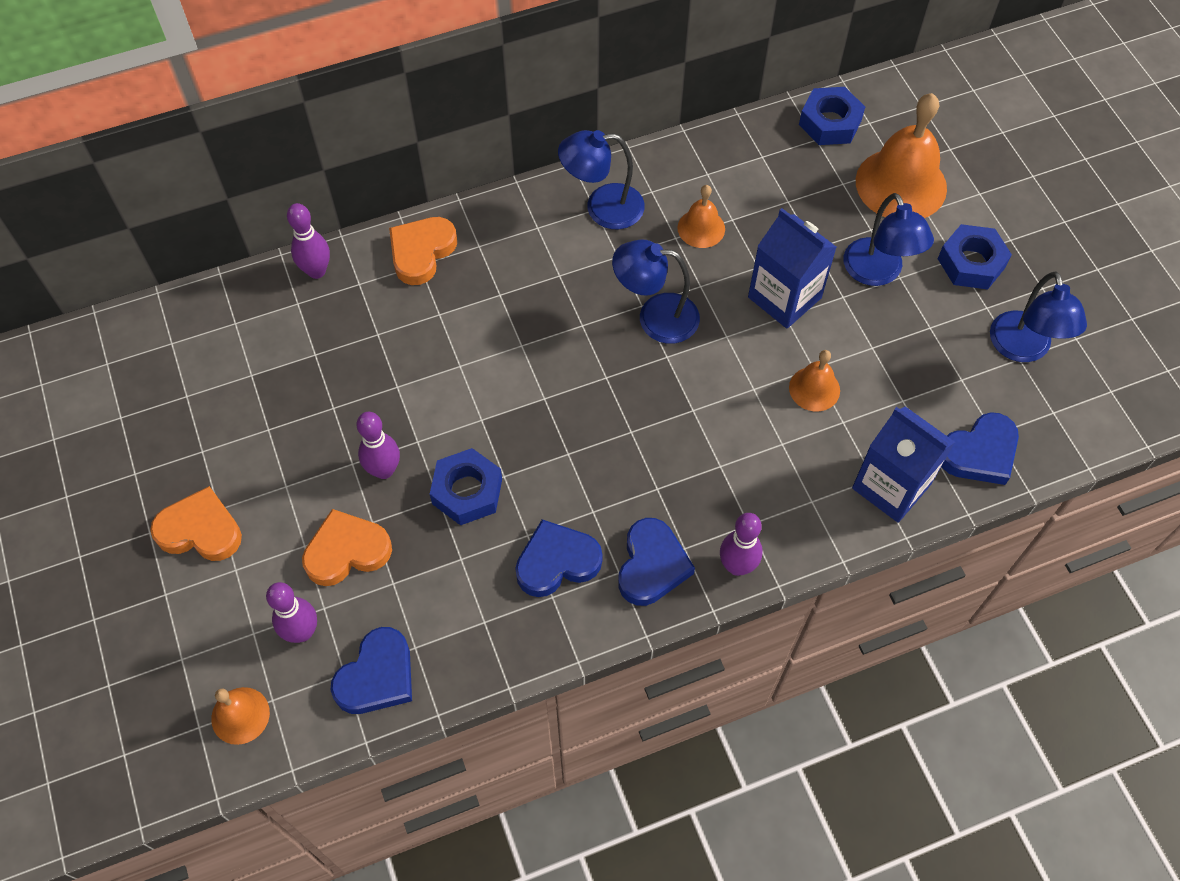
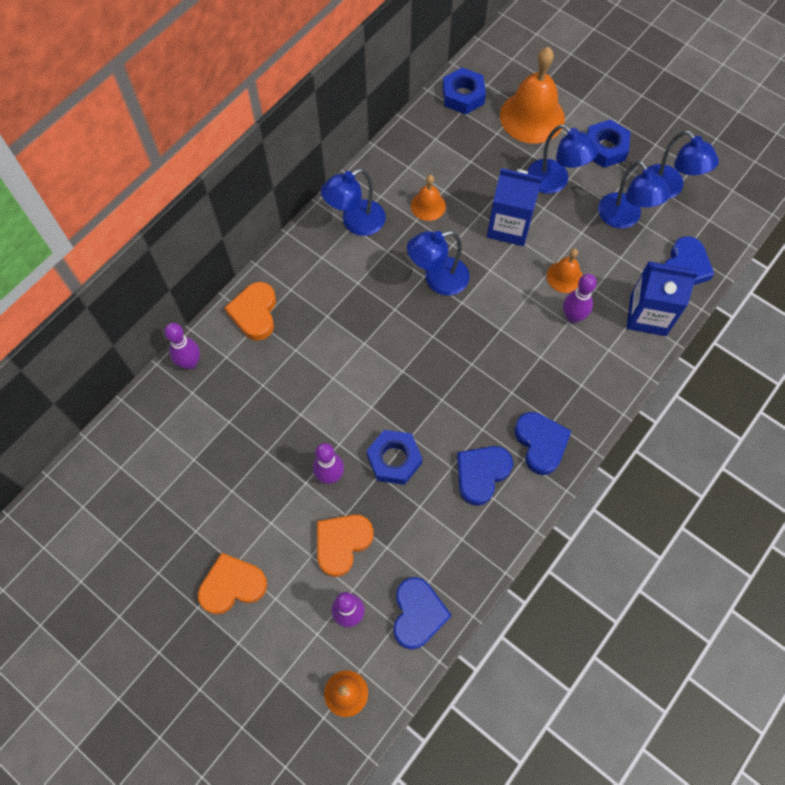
camera: 30 degrees left, 5 degrees up
purple bowling pin [720,513,763,576] -> purple bowling pin moved to [563,274,597,323]
none -> blue lamp [598,161,670,228]

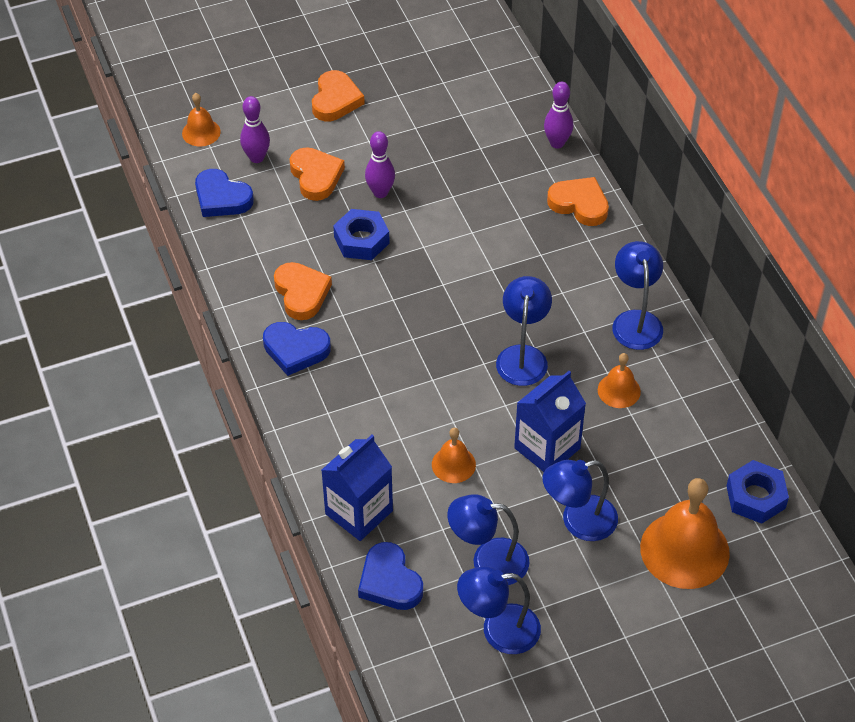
camera: 120 degrees right, 15 degrees down
blue heart [457,446,513,506] -> orange heart [274,262,332,320]
purple bowling pin [563,274,597,323] -> none
blue nut [587,119,631,168] -> none

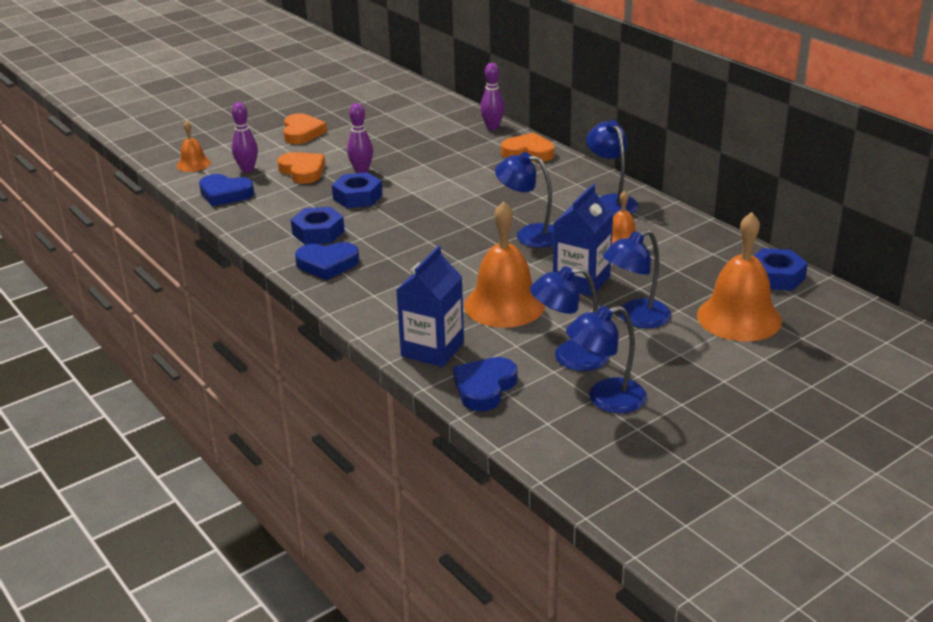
camera: 15 degrees left, 20 degrees down
orange heart [274,262,332,320] -> blue nut [291,207,345,245]
blue heart [358,542,423,610] -> blue heart turned 75 degrees clockwise [453,357,518,411]
orange bell [432,428,476,483] -> orange bell [464,201,545,328], size x1.94
blue lamp [496,276,552,386] -> blue lamp turned 60 degrees counterclockwise [495,152,554,248]

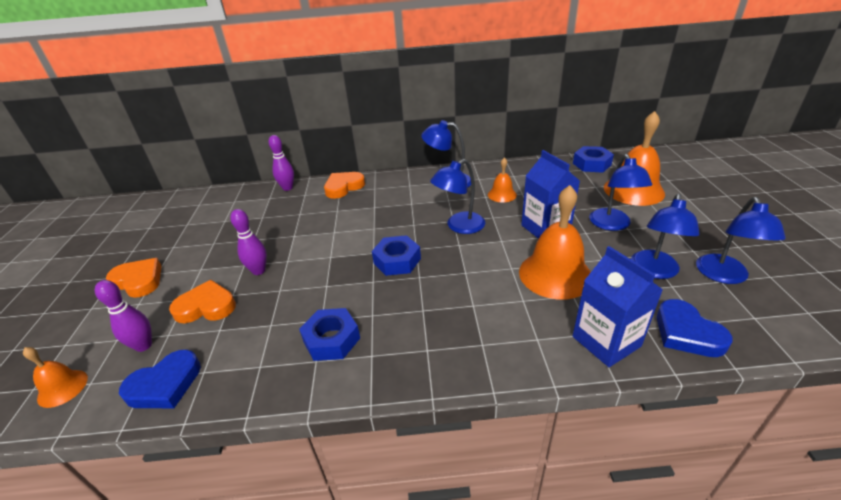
camera: 55 degrees left, 5 degrees up
blue heart [295,242,359,280] -> none
blue nut [332,172,383,208] -> blue nut moved to [372,235,421,276]

